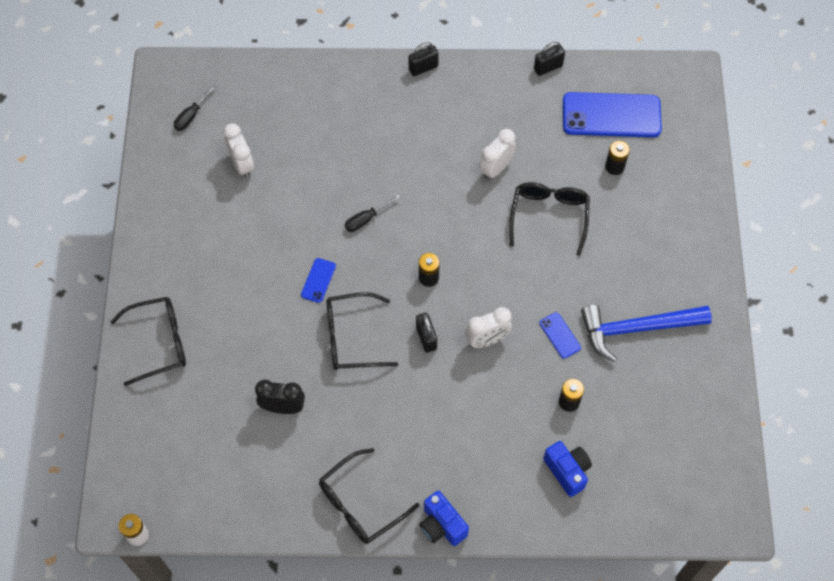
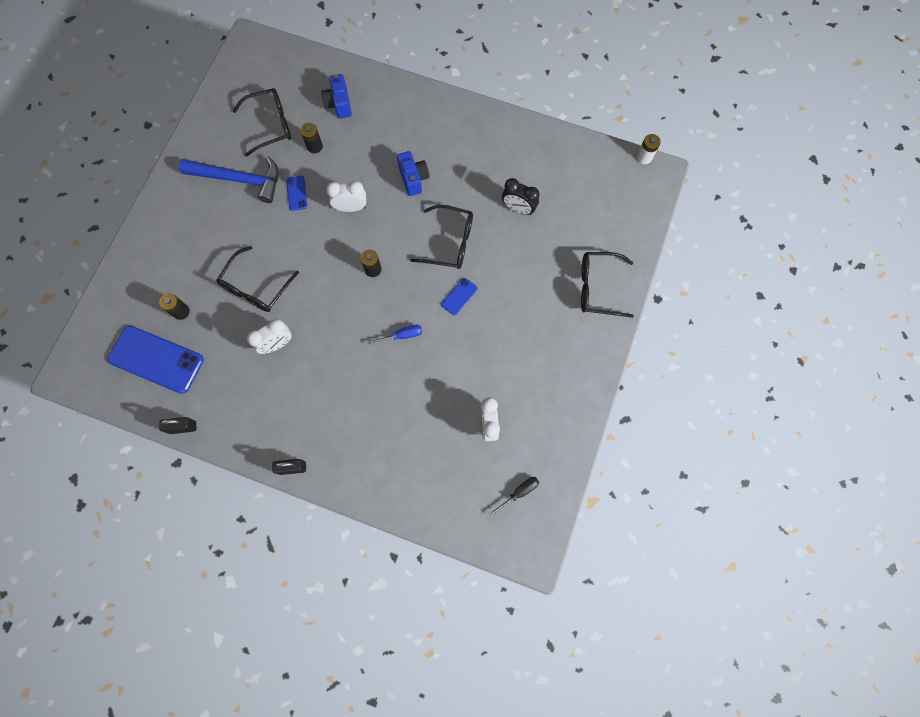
camera: 160 degrees left, 10 degrees up
black glasses [319,448,419,544] -> black glasses moved to [233,88,291,157]
black screwdriver [345,195,400,232] -> blue screwdriver [367,325,422,345]
black padlock [416,313,437,353] -> none
blue camera [419,491,469,546] -> blue camera moved to [397,151,430,196]

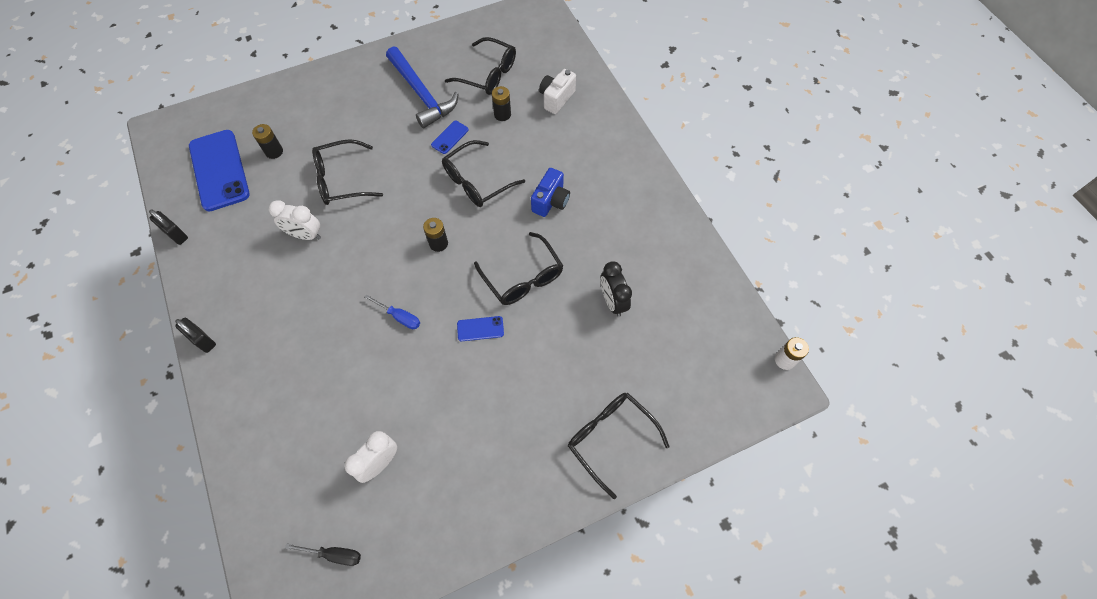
camera: 45 degrees right, 10 degrees down
blue camera [321,74,352,118] -> white camera [539,69,576,114]
white clock [326,181,366,212] -> black glasses [442,140,525,207]

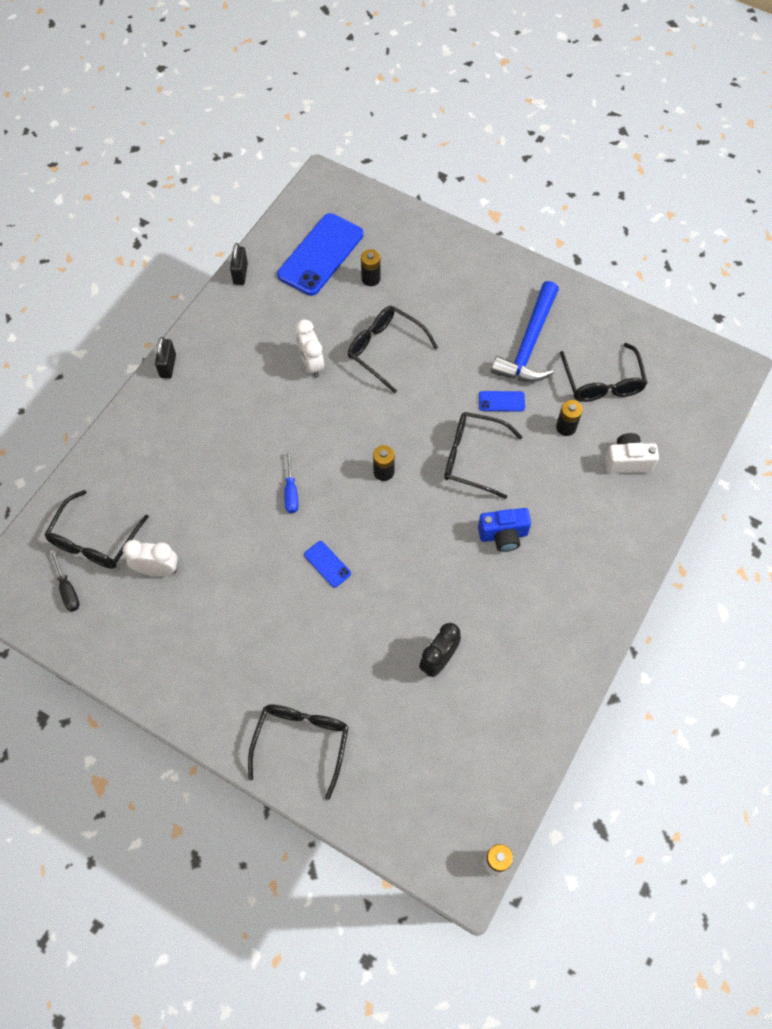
camera: 55 degrees right, 0 degrees up
black glasses [474,232,563,305] -> black glasses moved to [44,490,149,569]

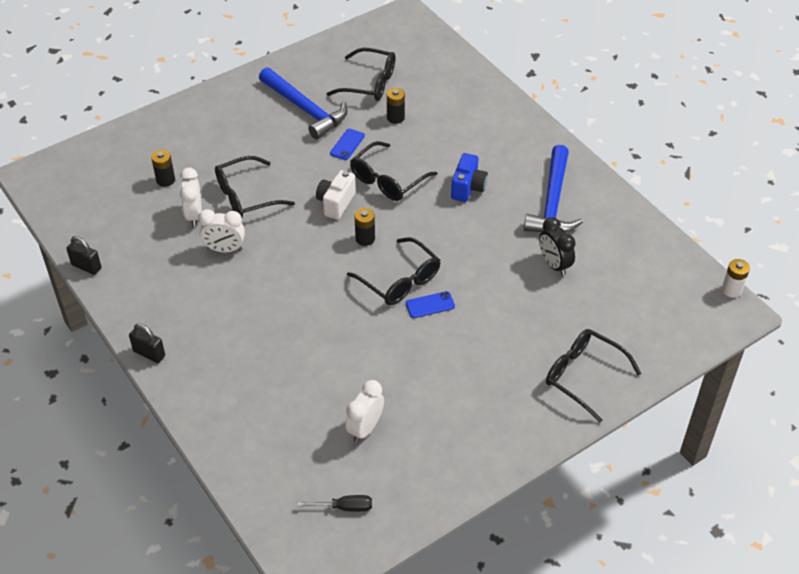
camera: 65 degrees left, 15 degrees down
black glasses [44,490,149,569] -> black glasses moved to [347,237,440,305]
blue phone [277,213,364,296] -> none
blue screwdriver [284,451,298,513] -> none
white camera [605,433,659,474] -> white camera moved to [316,170,356,220]
none -> white clock [180,168,202,227]
none -> blue hammer [524,145,583,233]

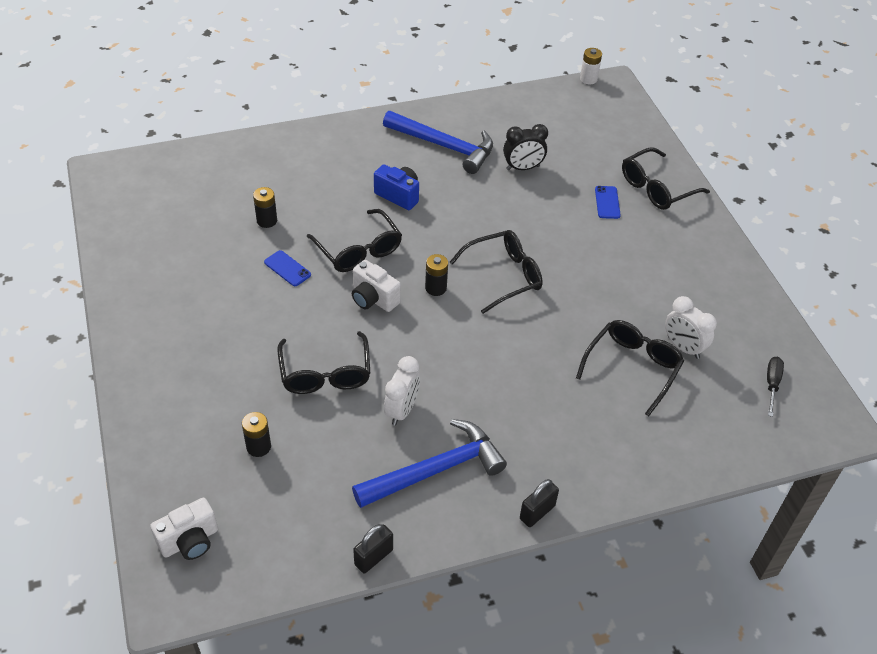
camera: 75 degrees left, 0 degrees up
white clock [180,168,202,227] -> none
blue hammer [259,67,348,140] -> blue hammer moved to [352,419,507,508]
black glasses [326,48,396,101] -> black glasses moved to [576,320,684,417]
blue phone [406,291,455,318] -> blue phone moved to [595,186,621,219]
none -> white camera [150,498,218,560]

